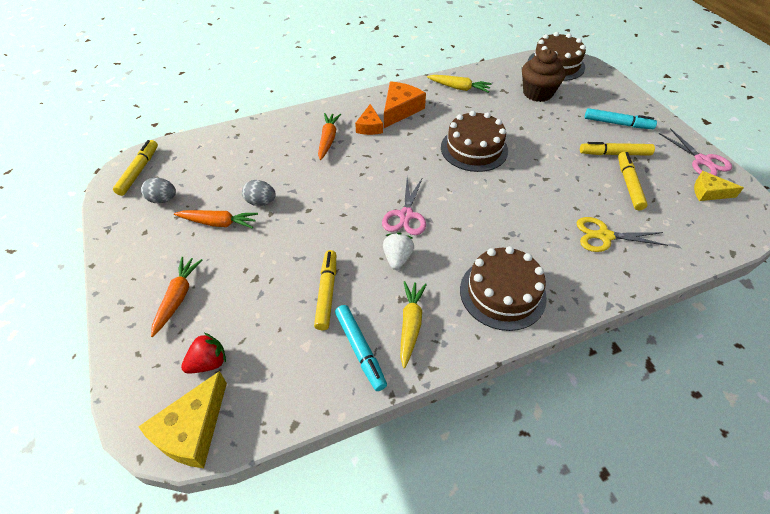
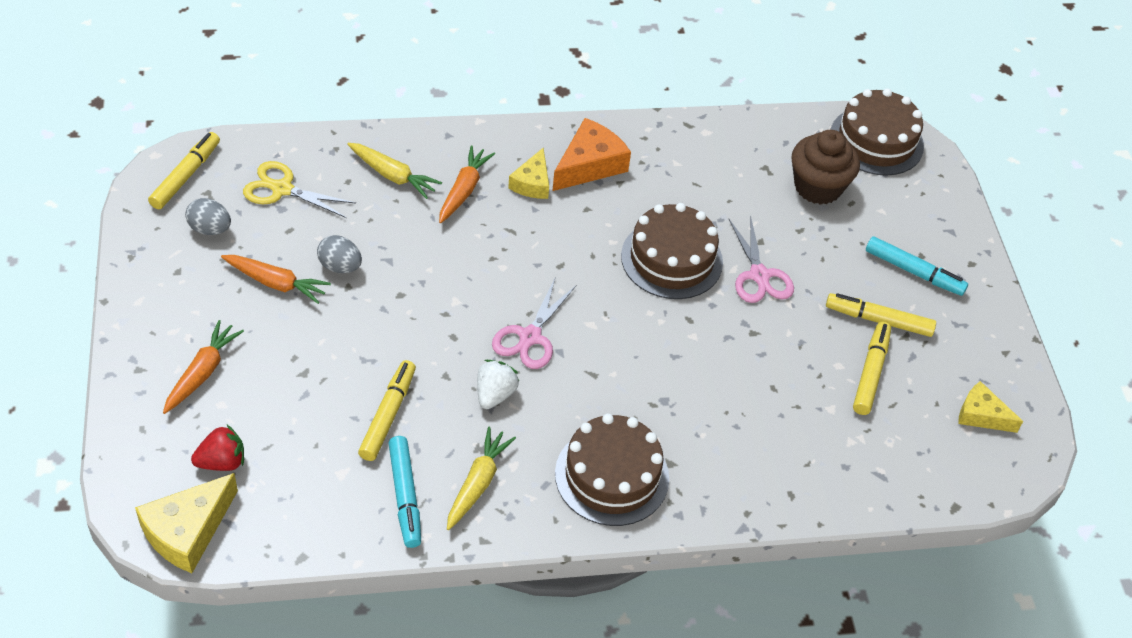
camera: 10 degrees right, 0 degrees up
orange cheese [355,104,383,135] -> yellow cheese [508,148,549,199]
yellow carrot [427,75,492,93] -> yellow carrot moved to [347,143,442,199]
yellow scissors [577,217,668,252] -> yellow scissors moved to [243,161,356,218]
pink scissors [659,128,732,176] -> pink scissors moved to [729,215,794,303]

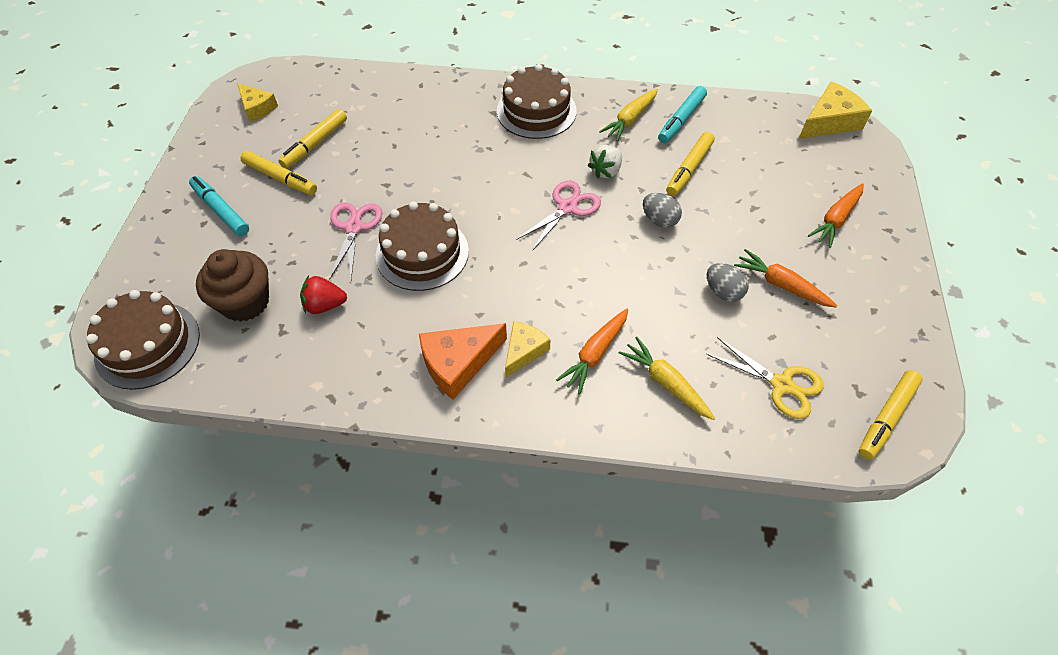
camera: 160 degrees left, 5 degrees up
grey egg [185,198,231,235] -> grey egg moved to [643,193,682,228]
red strawberry [191,425,244,471] -> red strawberry moved to [300,276,347,314]
turquoise marker [388,436,421,548] -> turquoise marker turned 150 degrees counterclockwise [658,86,707,143]

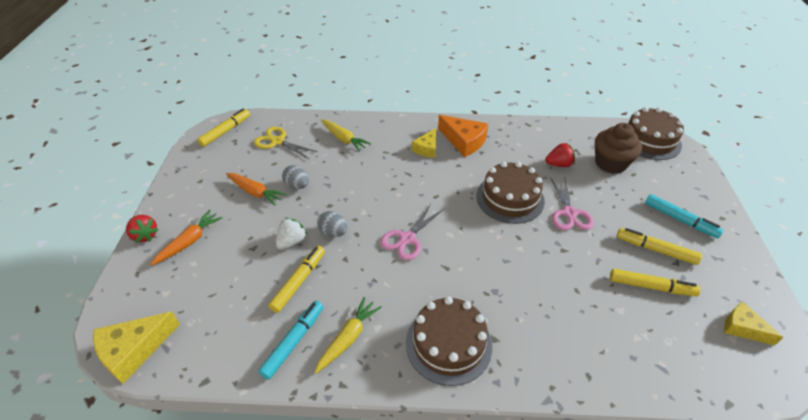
camera: 175 degrees right, 10 degrees down
yellow marker [278,109,347,169] -> yellow marker turned 75 degrees clockwise [610,269,701,296]
orange cheese [419,323,507,400] -> orange cheese turned 75 degrees clockwise [438,115,489,157]
orange carrot [556,309,628,394] -> none
white strawberry [588,145,622,178] -> white strawberry moved to [276,218,308,250]
none -> red strawberry [126,215,159,243]

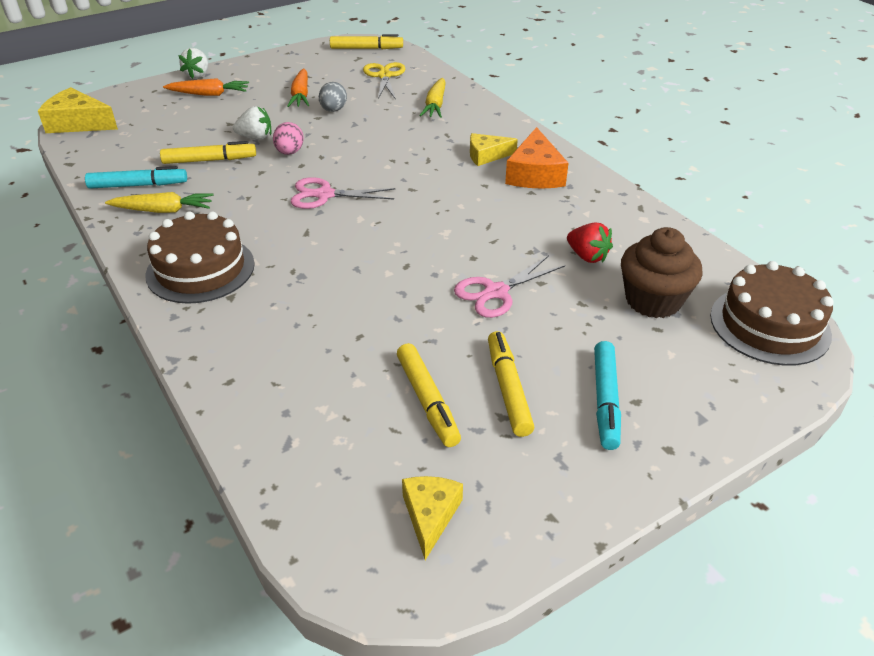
camera: 55 degrees right, 5 degrees down
red strawberry [126,215,159,243] -> white strawberry [178,48,208,79]
grey egg [317,211,347,237] -> pink egg [273,122,304,155]
brown cake [476,162,545,224] -> none

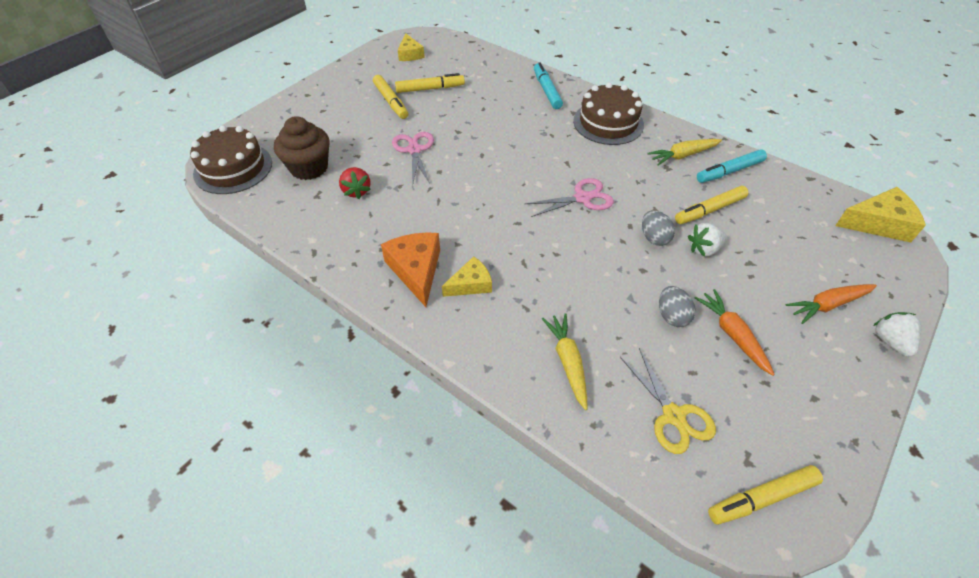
camera: 160 degrees right, 10 degrees up
pink egg [273,122,304,155] -> grey egg [642,210,675,246]
yellow marker [397,343,461,447] -> yellow marker turned 120 degrees clockwise [395,73,465,93]
pink scissors [454,255,565,318] -> pink scissors turned 45 degrees counterclockwise [392,132,434,184]
red strawberry [567,222,613,263] -> red strawberry turned 135 degrees counterclockwise [339,167,371,199]
turquoise marker [594,341,621,450] -> turquoise marker moved to [534,62,563,109]

